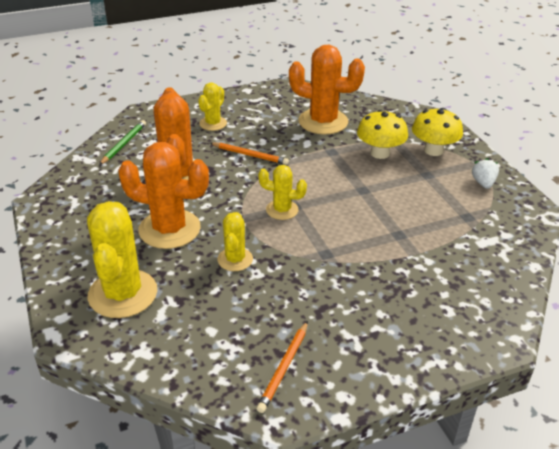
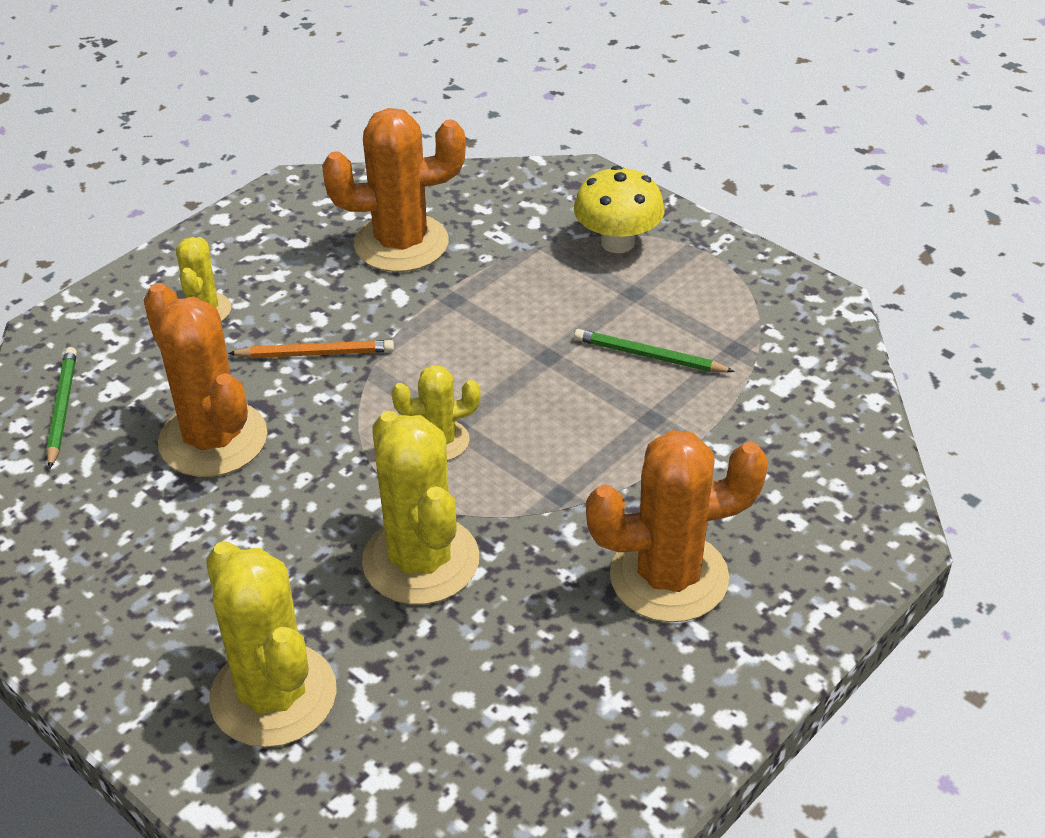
camera: 25 degrees left, 5 degrees up
orange cactus [118,142,209,249] -> orange cactus moved to [586,430,768,622]
yellow cactus [218,212,253,271] -> yellow cactus [362,411,479,605], size x1.82
orange pencil [256,321,308,413] -> none
yellow mushroom [357,110,408,159] -> none
white strawberry [472,158,499,189] -> none
none -> green pencil [574,329,735,372]

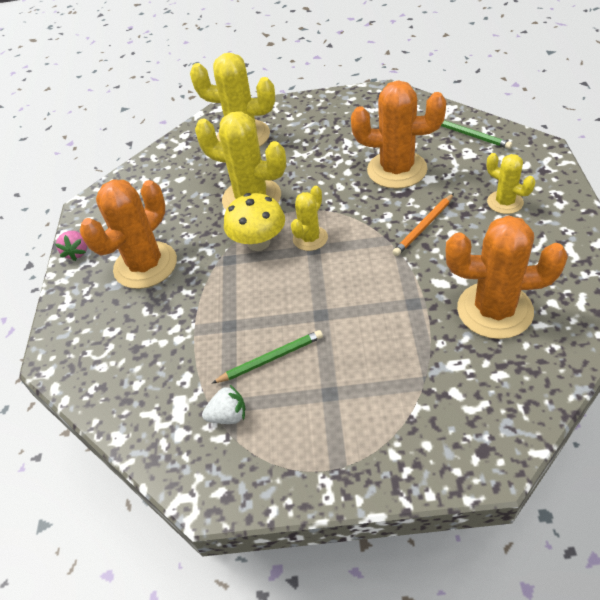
camera: 140 degrees right, 5 degrees up
orange cactus [322,108,466,272] -> orange cactus turned 60 degrees clockwise [446,215,568,339]
yellow mushroom [574,166,665,253] -> yellow mushroom moved to [224,193,285,251]
none -> pink strawberry [55,231,87,261]
none -> white strawberry [202,385,245,424]

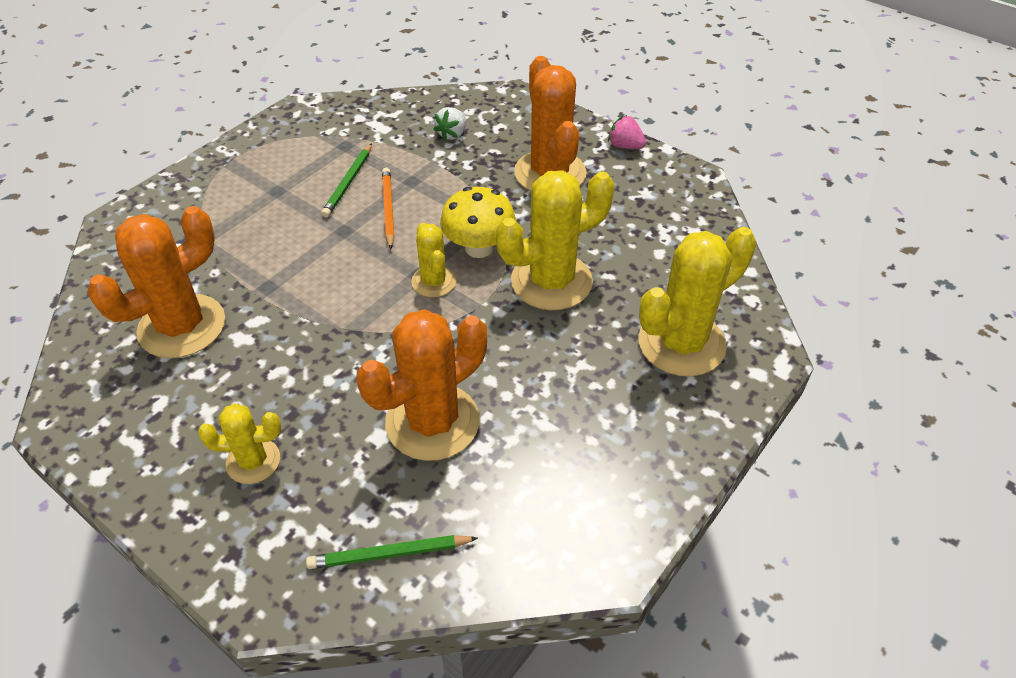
camera: 125 degrees right, 0 degrees up
white strawberry [202,385,245,424] -> white strawberry moved to [433,107,466,141]
orange pencil [393,193,454,256] -> orange pencil moved to [382,168,394,250]

